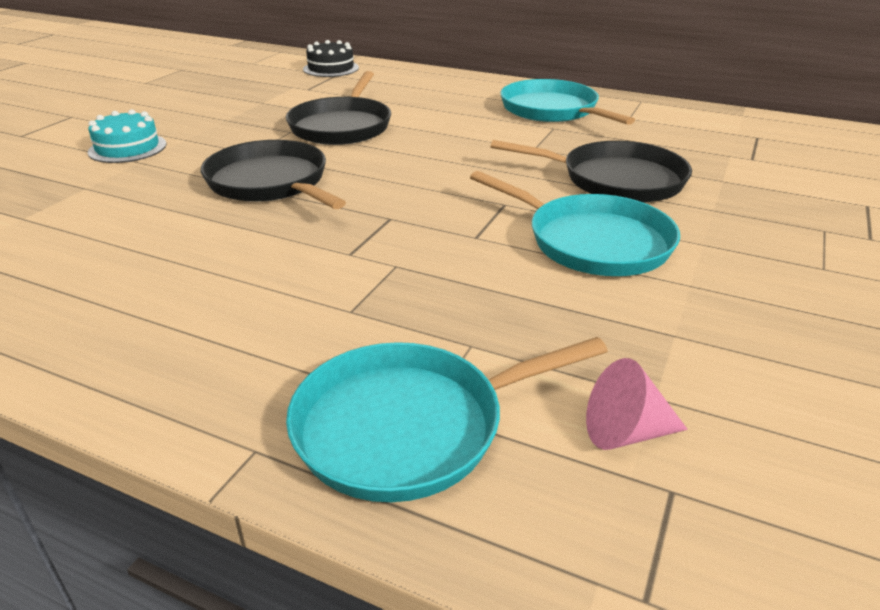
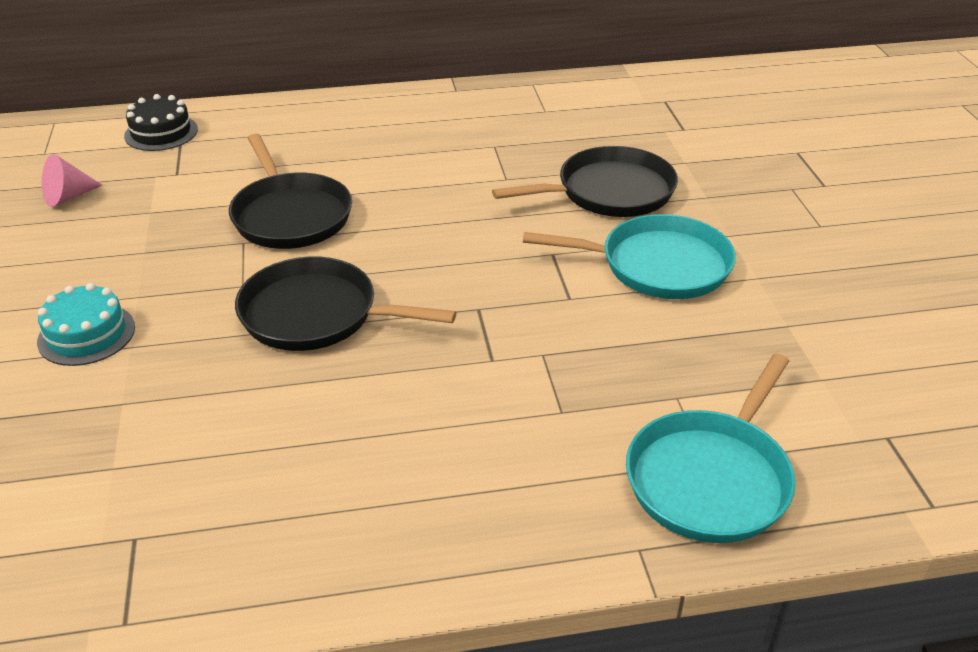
camera: 35 degrees left, 5 degrees up
turquoise pan [500,79,635,125] -> none
pink cone [586,358,688,450] -> pink cone moved to [42,154,102,207]

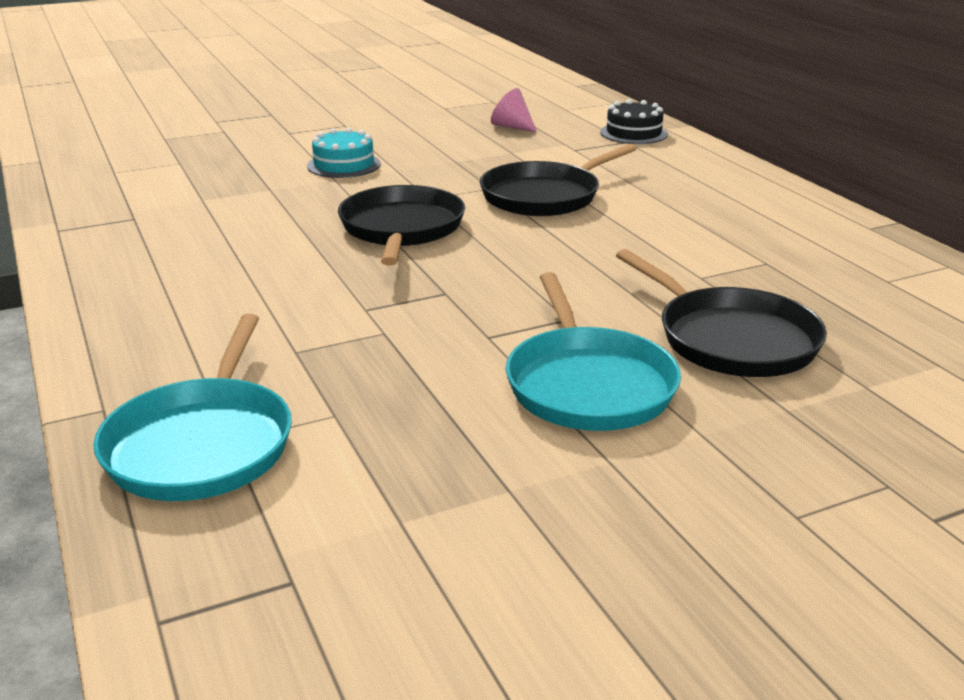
camera: 75 degrees right, 10 degrees down
turquoise pan [626,354,796,543] -> turquoise pan turned 105 degrees counterclockwise [93,314,292,501]

